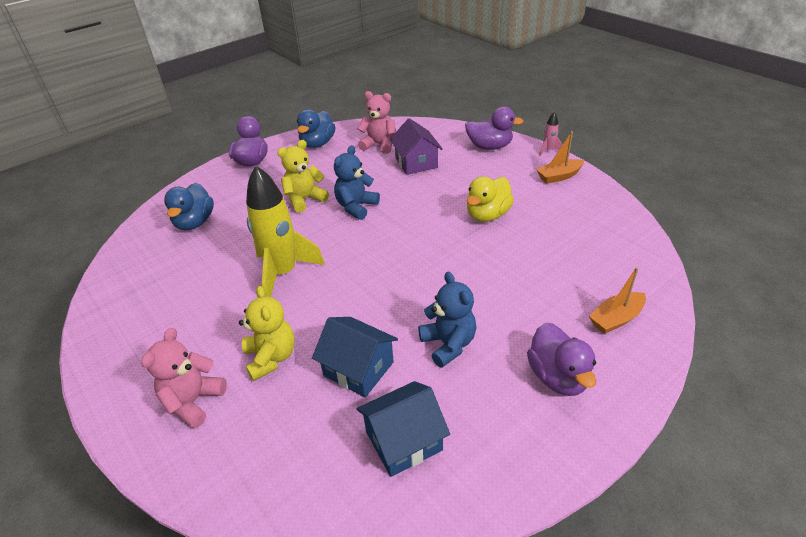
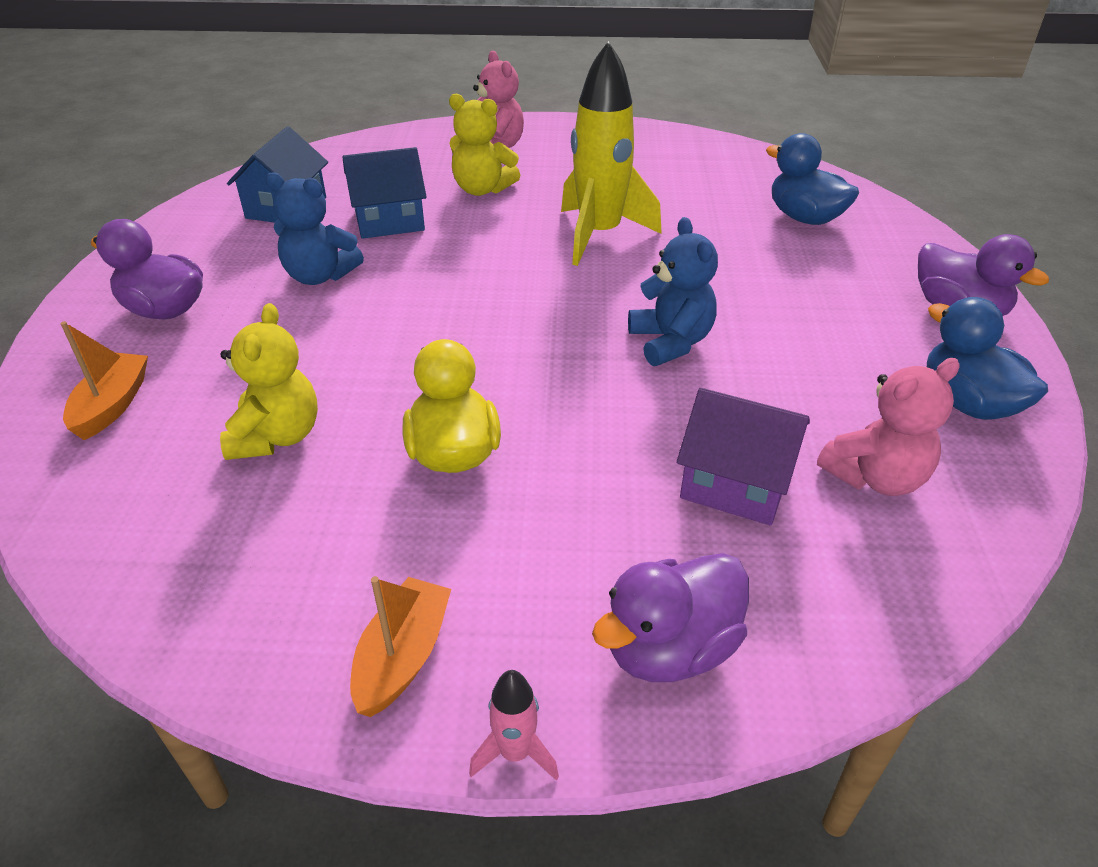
camera: 130 degrees right, 0 degrees up
yellow teddy bear [277,140,329,213] -> yellow teddy bear moved to [220,303,318,460]

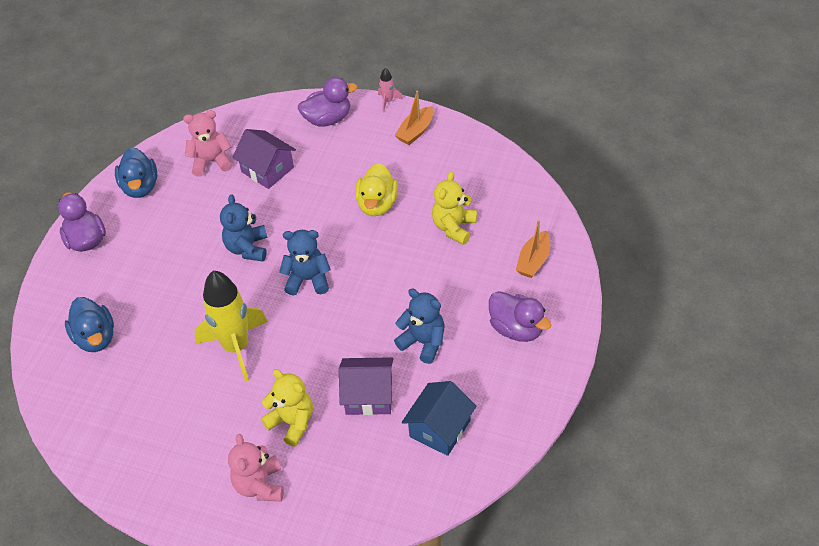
camera: 160 degrees left, 10 degrees up
blue house [342,147,427,239] -> purple house [339,357,393,415]
none -> blue teddy bear [279,230,331,296]

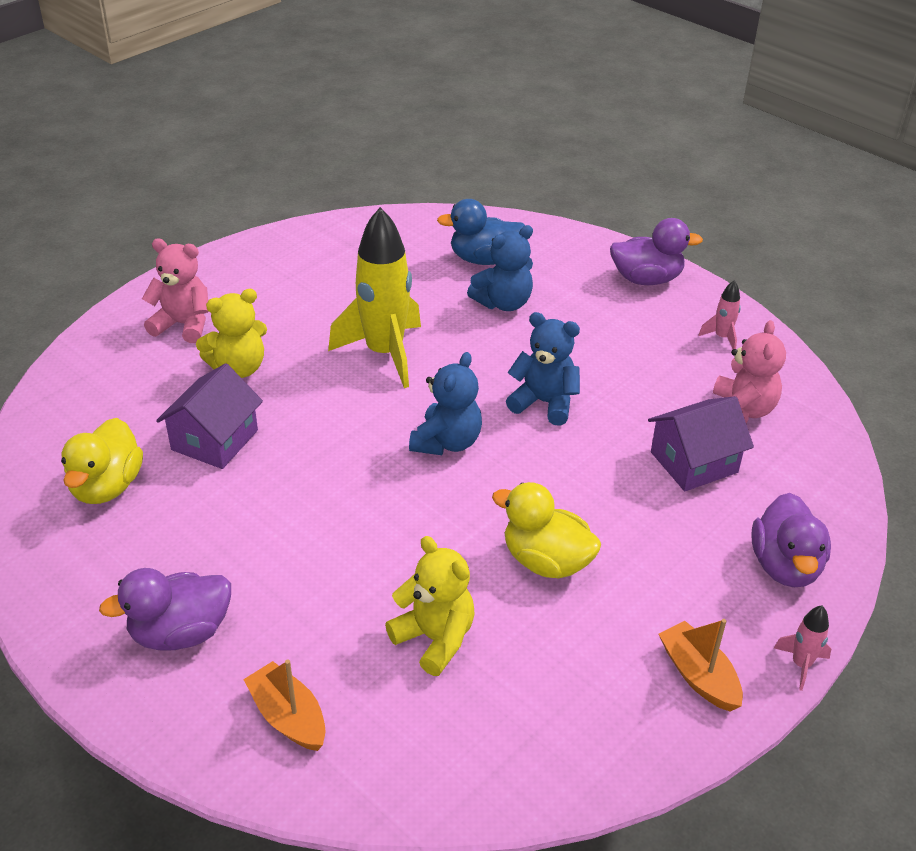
camera: 110 degrees right, 10 degrees down
blue duck [115,147,157,198] -> pink rocket [698,281,741,349]
blue teddy bear [394,289,445,364] -> blue teddy bear moved to [467,225,533,311]
blue house [402,381,476,456] -> yellow duck [61,418,143,504]

